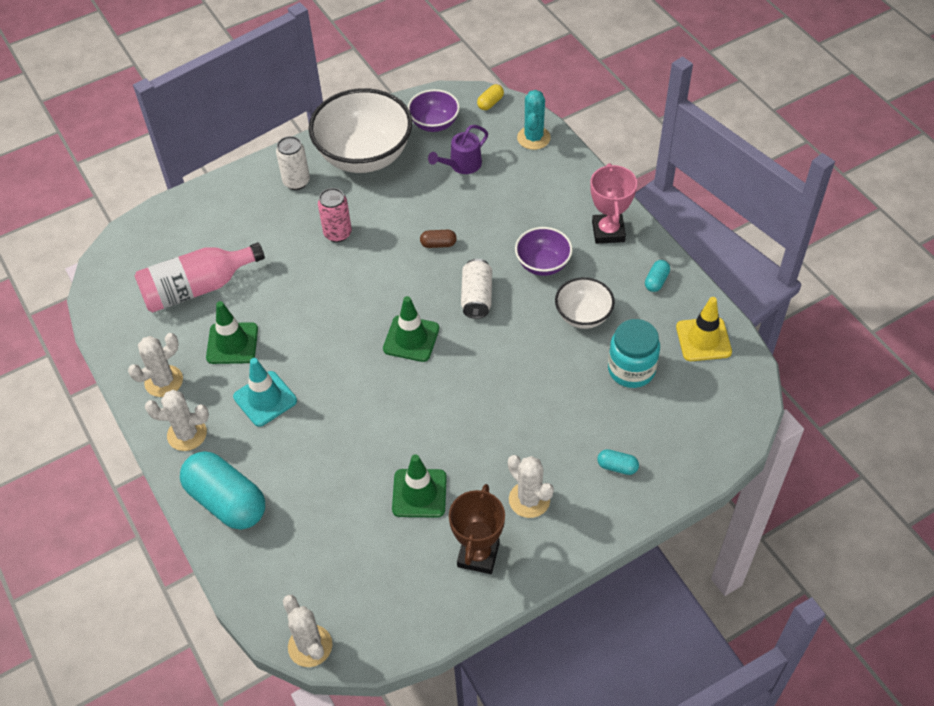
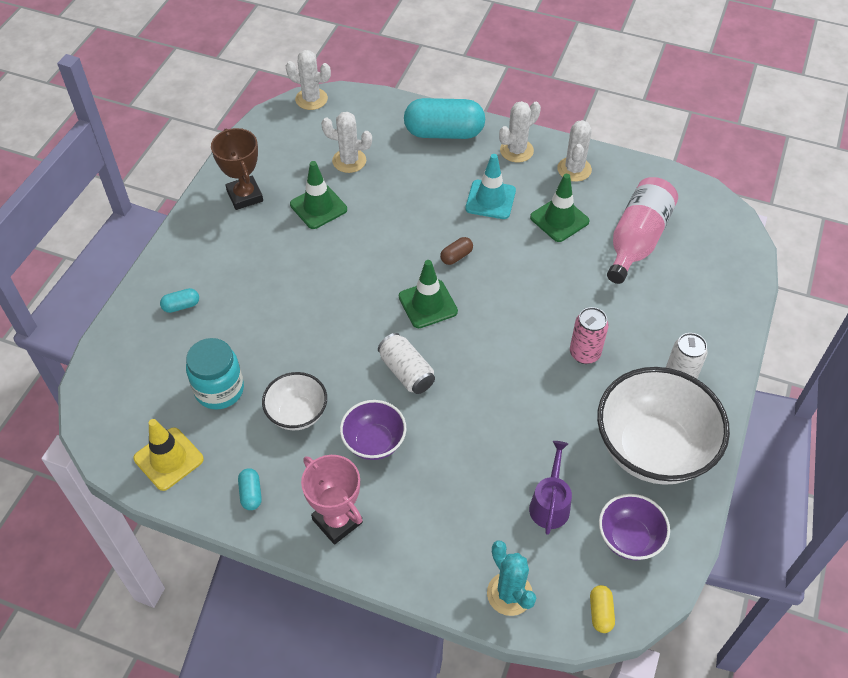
camera: 140 degrees right, 0 degrees up
brown capsule [420,230,457,248] -> brown capsule moved to [440,237,473,265]
white cactus [508,455,554,518] -> white cactus moved to [321,112,372,173]

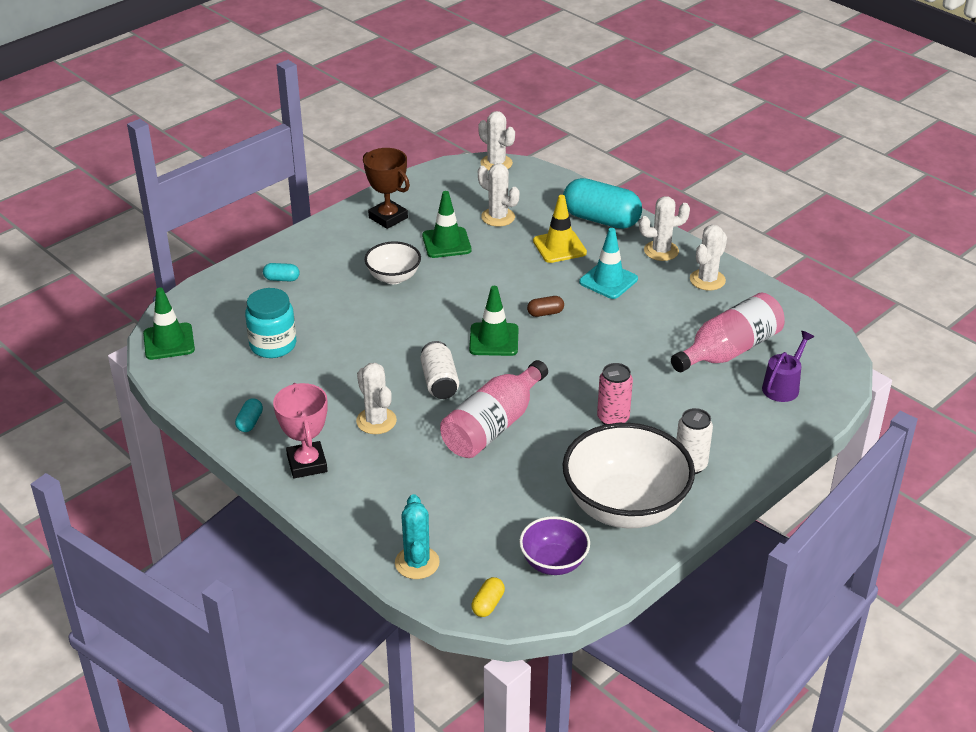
camera: 25 degrees right, 15 degrees down
yellow traffic cone [133,419,204,491] -> yellow traffic cone moved to [533,195,587,263]
brown trophy [211,128,263,210] -> brown trophy turned 45 degrees counterclockwise [363,148,410,229]
white bowl [262,372,327,430] -> white bowl moved to [365,242,421,284]
purple bowl [340,400,406,460] -> white cactus [356,363,397,434]
purple watering can [529,441,572,535] -> purple watering can moved to [762,331,814,402]
green traffic cone [530,174,590,242] -> green traffic cone moved to [143,287,195,360]
none -> pink bottle [440,360,548,458]

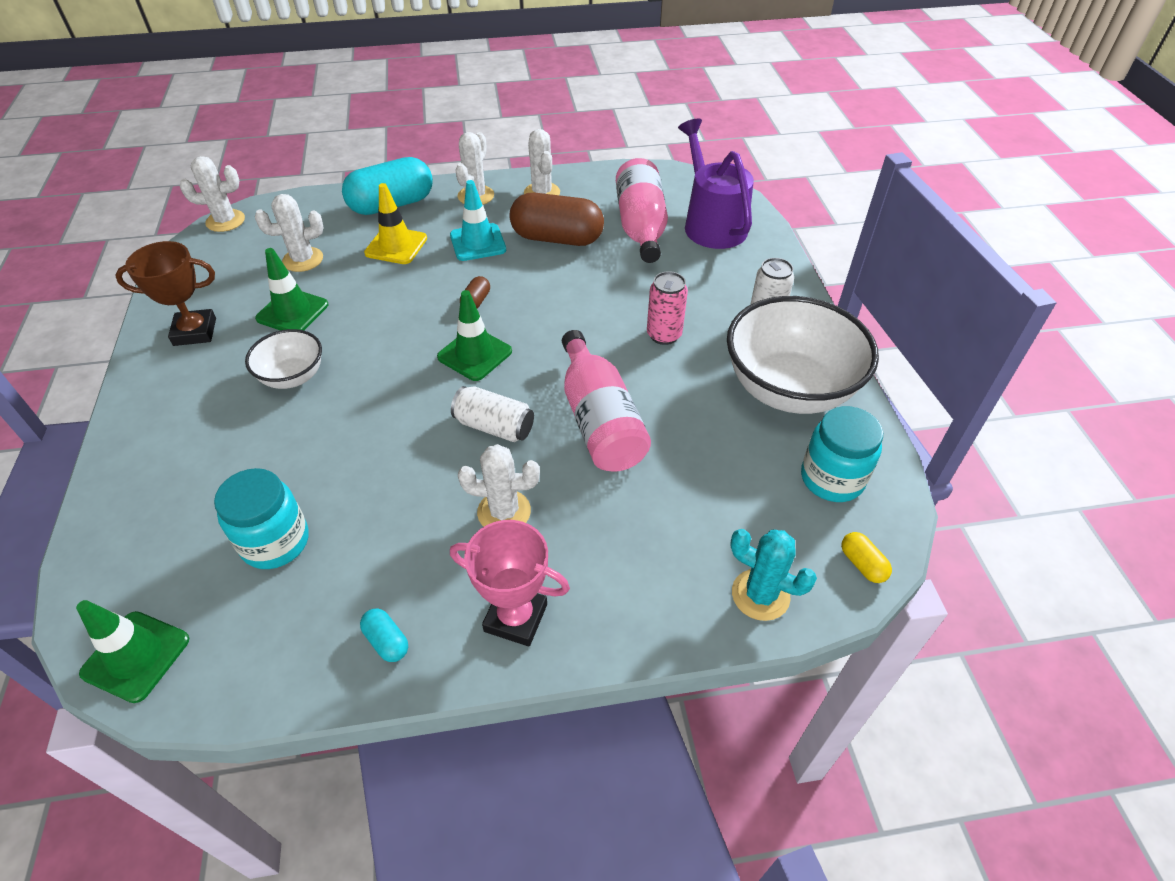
camera: 55 degrees left, 10 degrees up
turquoise capsule [263,263,300,282] -> none
purple bowl [519,516,590,575] -> turquoise jar [801,406,883,502]
purple watering can [762,331,814,402] -> purple watering can [678,119,754,249], size x1.76
none -> brown capsule [509,193,604,246]

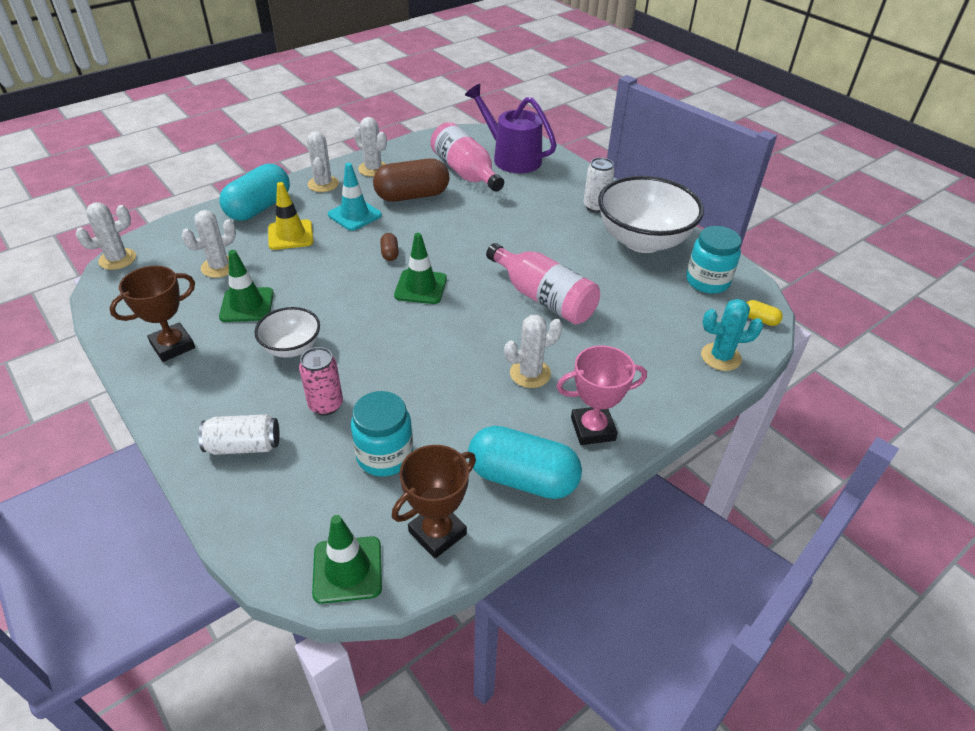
camera: 30 degrees left, 5 degrees down
turquoise capsule [360,608,408,662] -> turquoise capsule [468,426,582,499], size x2.36
white can [451,386,534,442] -> white can moved to [198,414,280,455]
pink can [647,271,688,345] -> pink can moved to [299,347,343,415]
none -> brown trophy [392,445,476,559]

